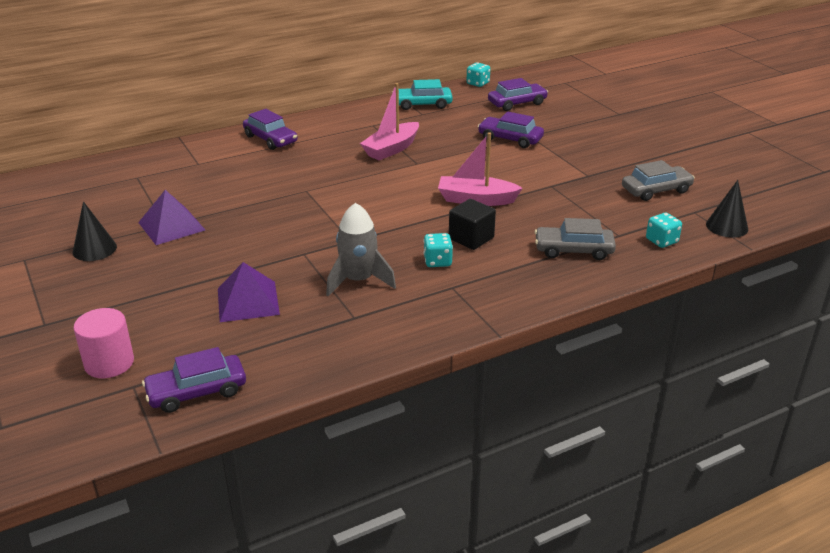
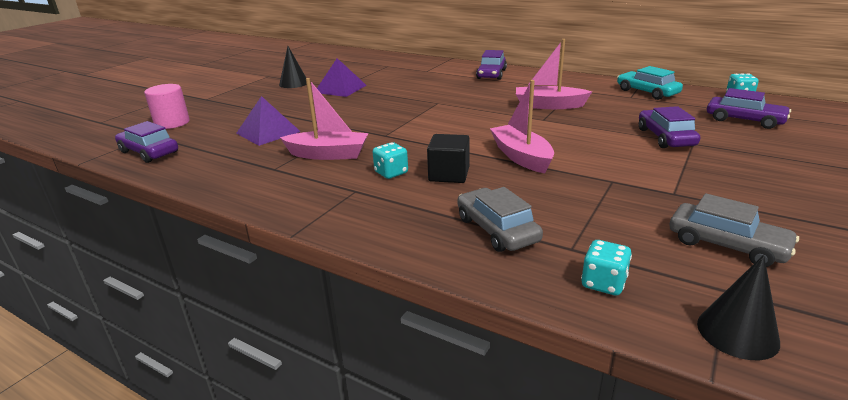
camera: 60 degrees right, 5 degrees down
grey rocket [326,203,396,296] -> pink boat [280,78,368,160]

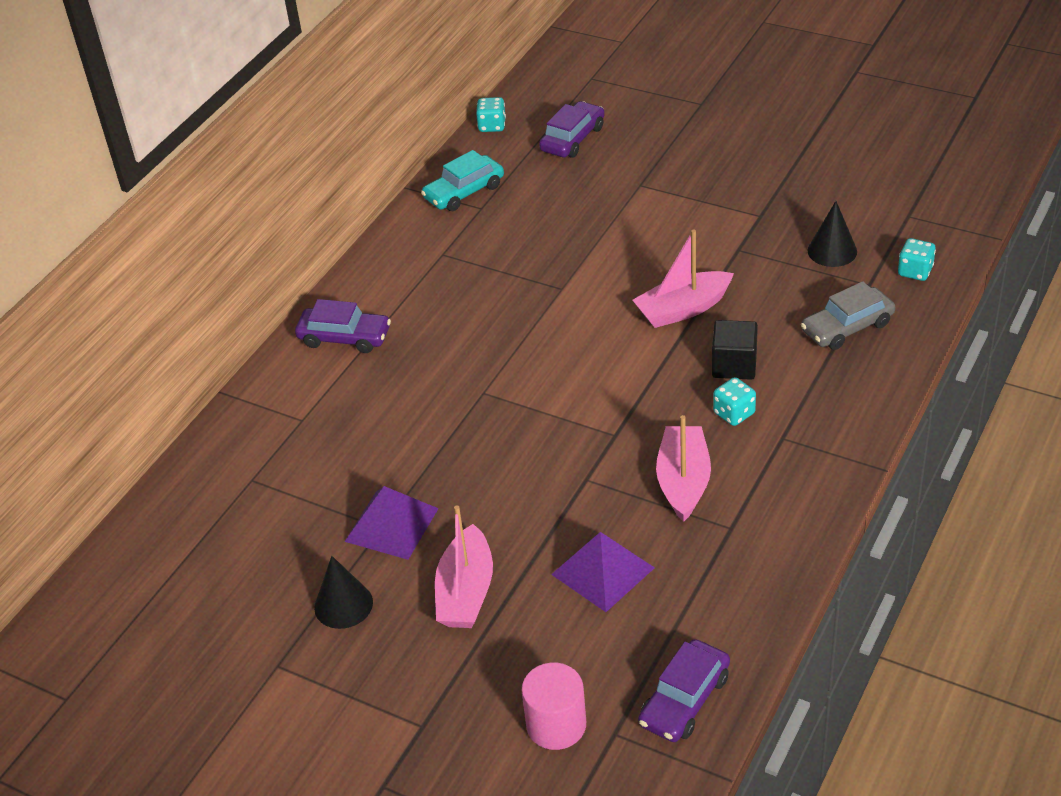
camera: 90 degrees left, 15 degrees up
pink boat [516,39,592,109] -> pink boat moved to [435,505,493,628]
purple car [639,106,700,148] -> none
grey car [670,193,799,267] -> none
black cone [697,255,780,360] -> black cone moved to [807,201,857,267]

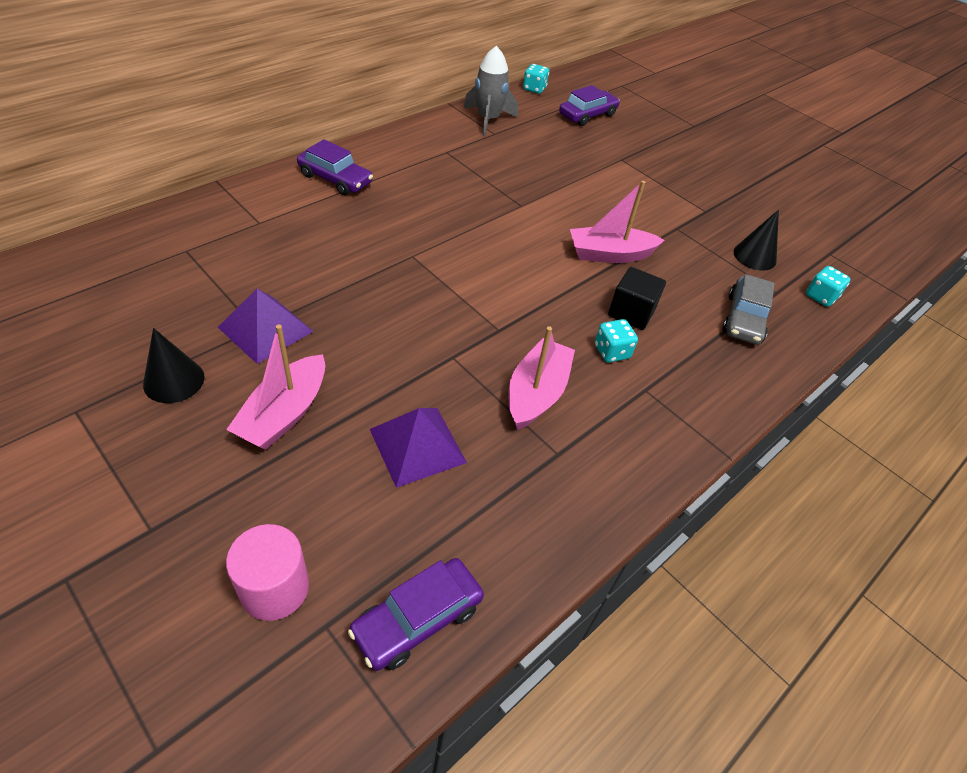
camera: 10 degrees right, 5 degrees up
turquoise car [421,150,504,211] -> grey rocket [463,46,518,136]
grey car [801,281,895,350] -> grey car turned 60 degrees counterclockwise [722,274,775,345]

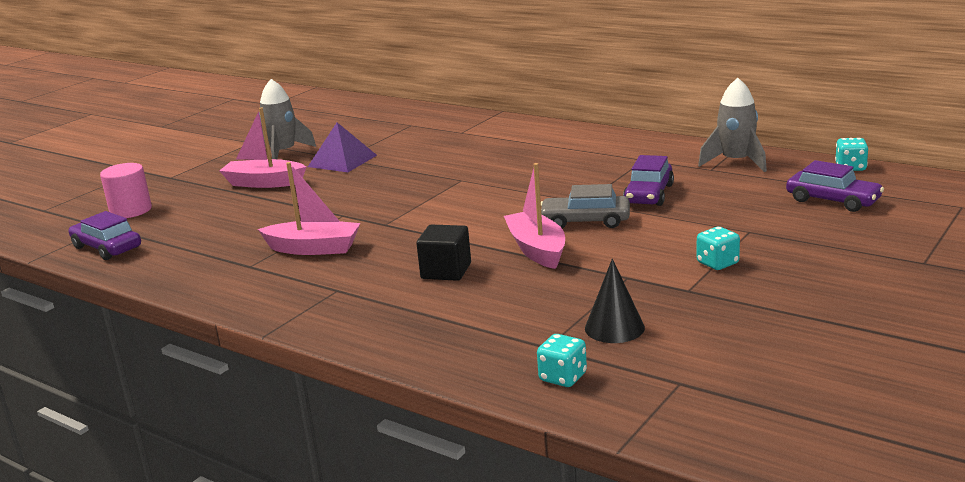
camera: 85 degrees right, 25 degrees down
black cone [143,328,205,403] -> grey rocket [259,79,316,159]
purple car [297,139,373,195] -> purple car moved to [623,155,674,206]
purple pyramid [370,408,467,488] -> none
turquoise dice [595,319,638,363] -> turquoise dice moved to [697,227,740,270]
grey car [722,274,775,345] -> grey car moved to [541,184,630,228]

